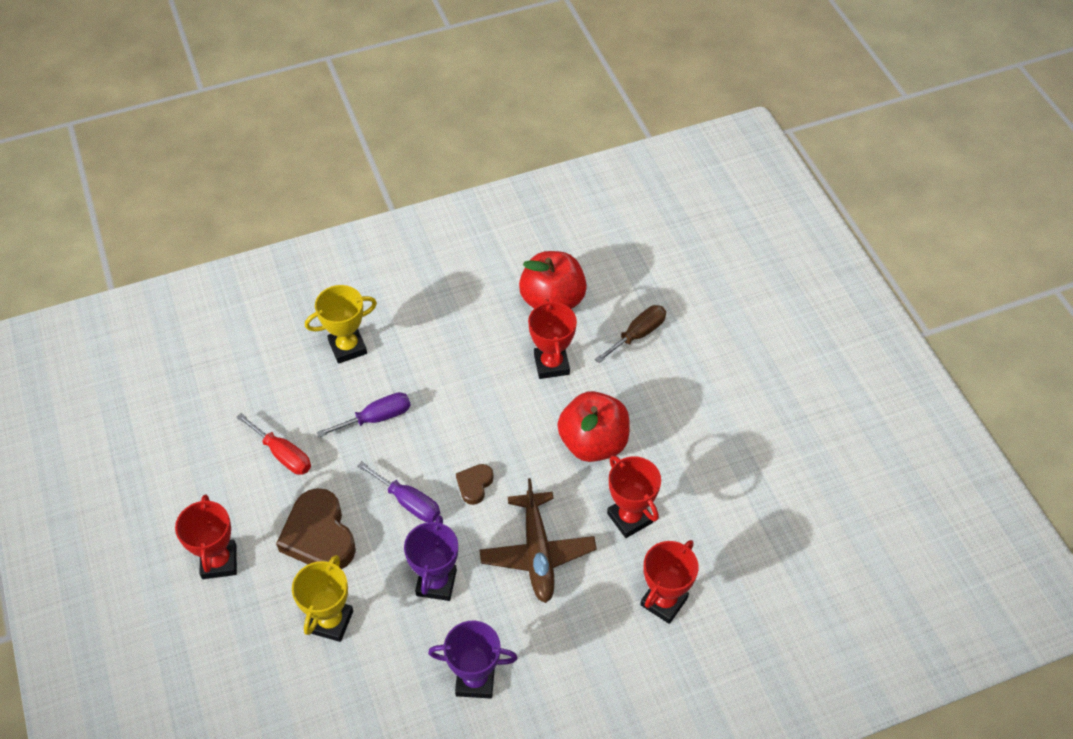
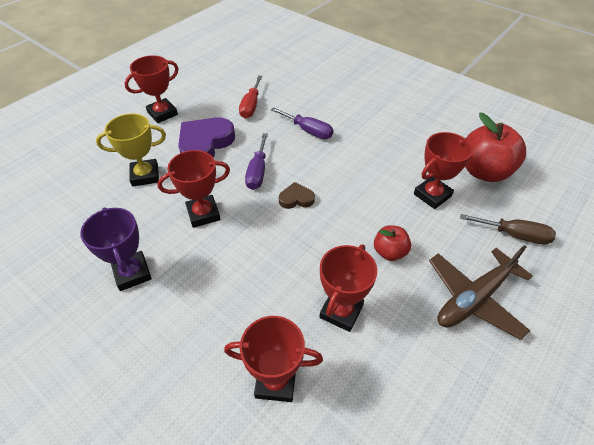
camera: 60 degrees right, 5 degrees down
brown heart [276,488,356,569] -> purple heart [178,117,235,158]
yellow trophy [305,285,377,364] -> none
purple trophy [404,515,458,601] -> red trophy [157,150,230,228]
brown plane [479,478,597,603] -> brown plane moved to [429,245,533,340]
red apple [558,391,630,462] -> red apple [374,225,411,261], size x0.54

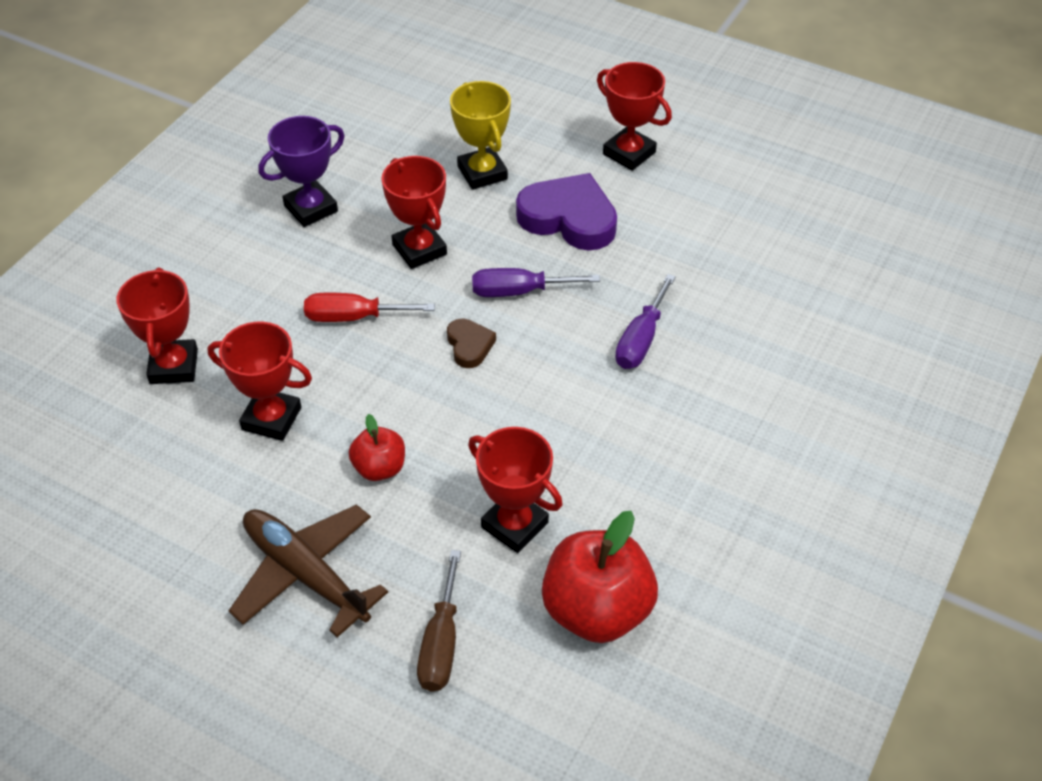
camera: 80 degrees right, 0 degrees up
red screwdriver [239,76,263,118] -> red screwdriver moved to [304,293,435,322]

